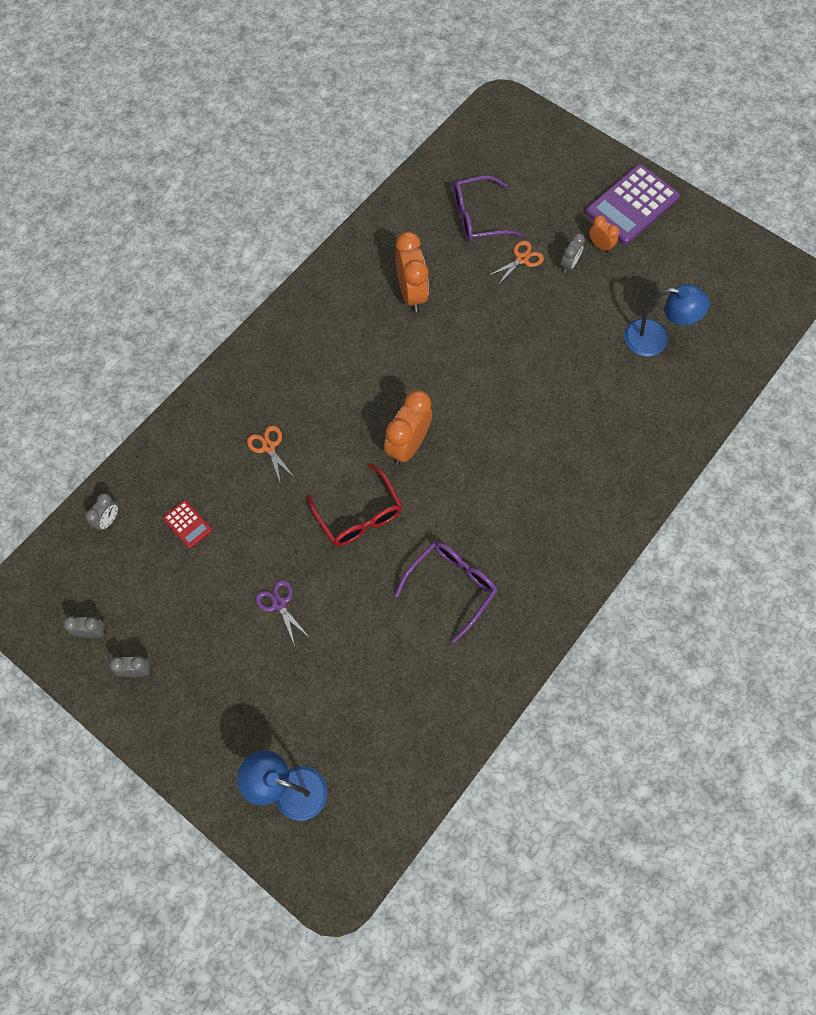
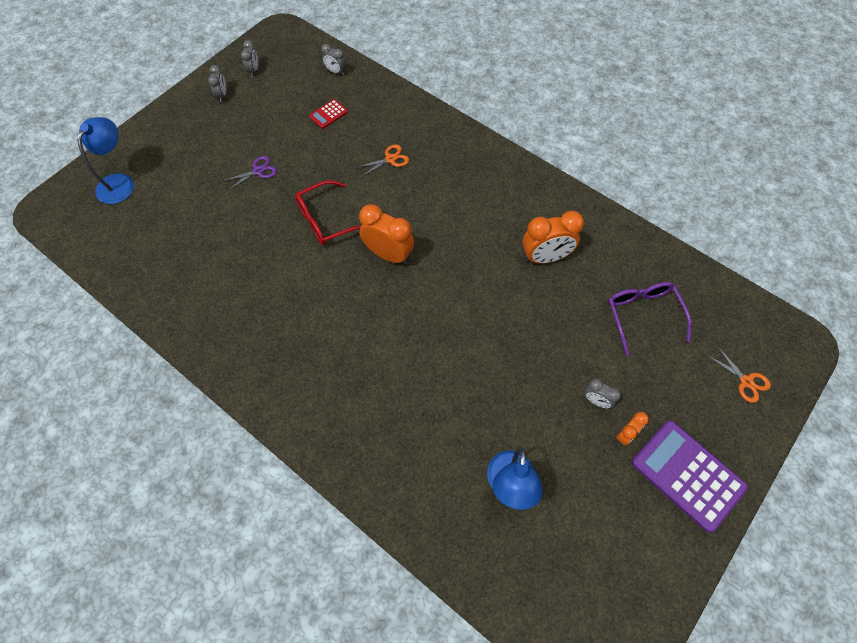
camera: 90 degrees right, 5 degrees down
purple glasses [395,542,497,643] -> none
orange scissors [488,241,544,285] -> orange scissors moved to [708,347,771,403]

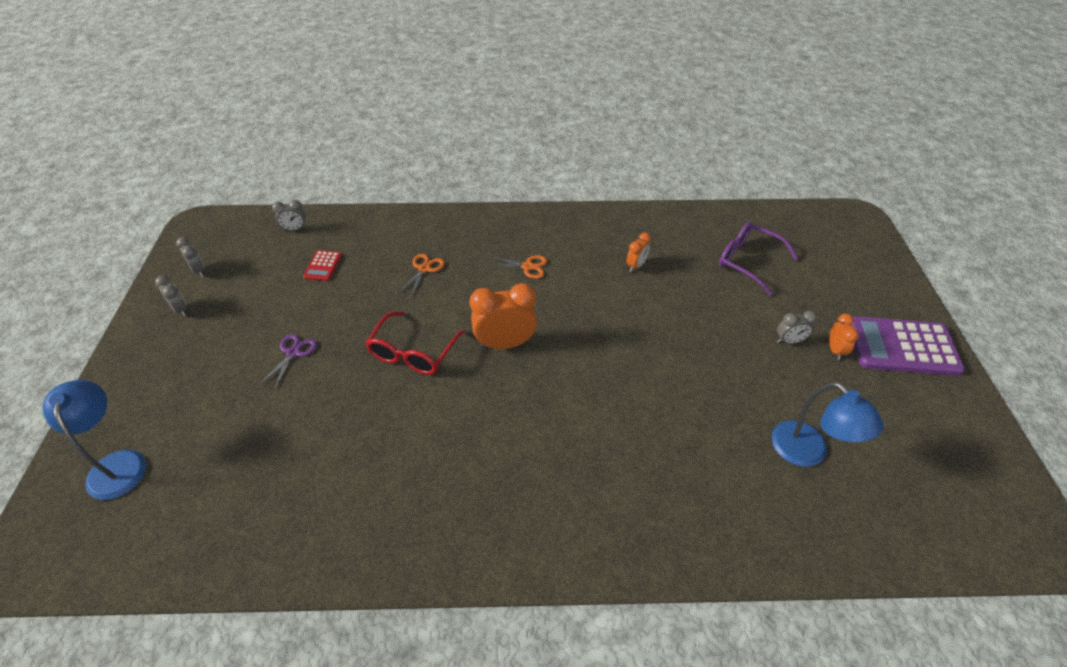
camera: 40 degrees left, 15 degrees down
orange clock [522,211,584,264] -> orange clock [626,232,651,272], size x0.53
orange scissors [708,347,771,403] -> orange scissors moved to [487,255,547,279]

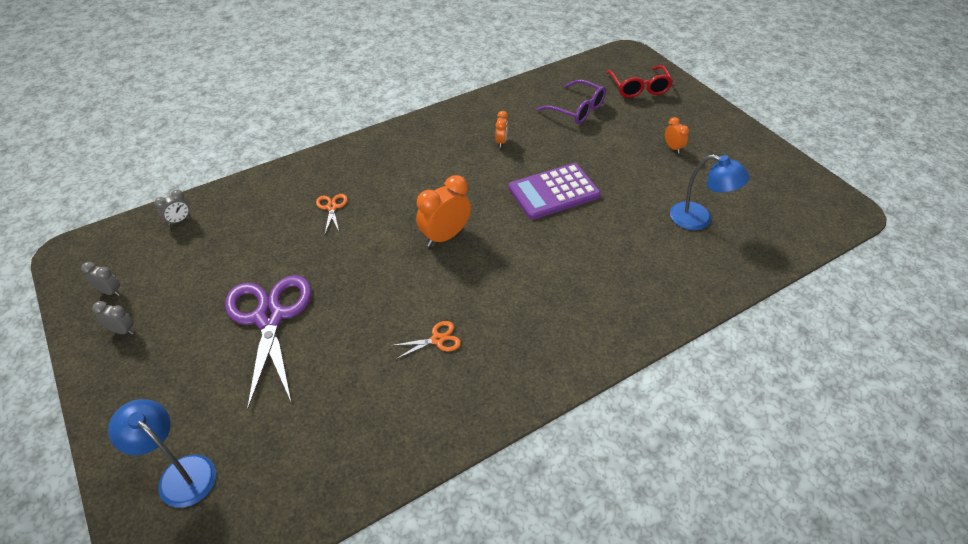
camera: 30 degrees left, 0 degrees up
purple scissors [259,334,317,390] -> purple scissors [225,275,312,411], size x2.37
red calculator [303,250,342,281] -> none
red glasses [365,311,465,375] -> red glasses moved to [606,65,673,98]
orange scissors [487,255,547,279] -> orange scissors moved to [391,321,461,359]
purple glasses [719,222,798,296] -> purple glasses turned 150 degrees counterclockwise [537,80,606,124]
grey clock [777,311,817,344] -> none
purple calculator [851,316,965,376] -> purple calculator moved to [508,163,601,219]

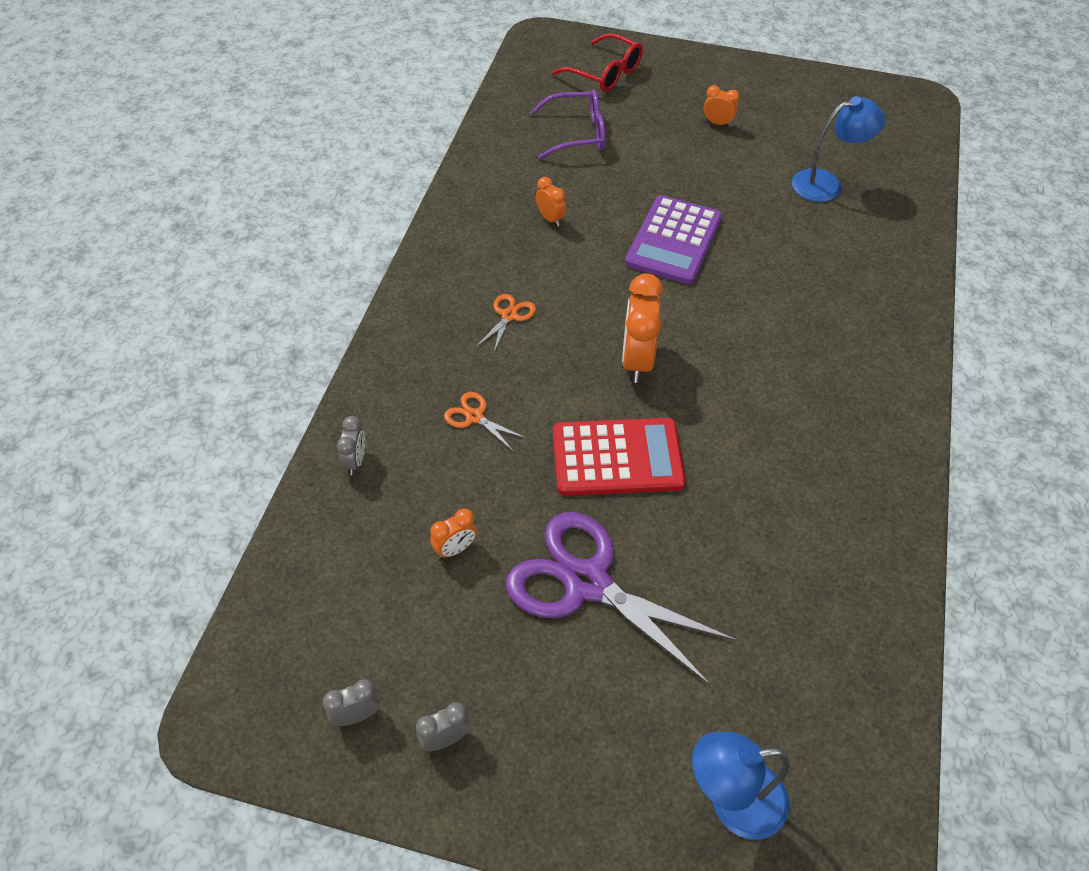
camera: 45 degrees left, 5 degrees up
grey clock [154,190,190,226] -> grey clock moved to [337,416,365,475]
orange scissors [391,321,461,359] -> orange scissors moved to [476,294,536,355]
none -> orange clock [430,508,477,559]
none -> red calculator [553,418,686,496]

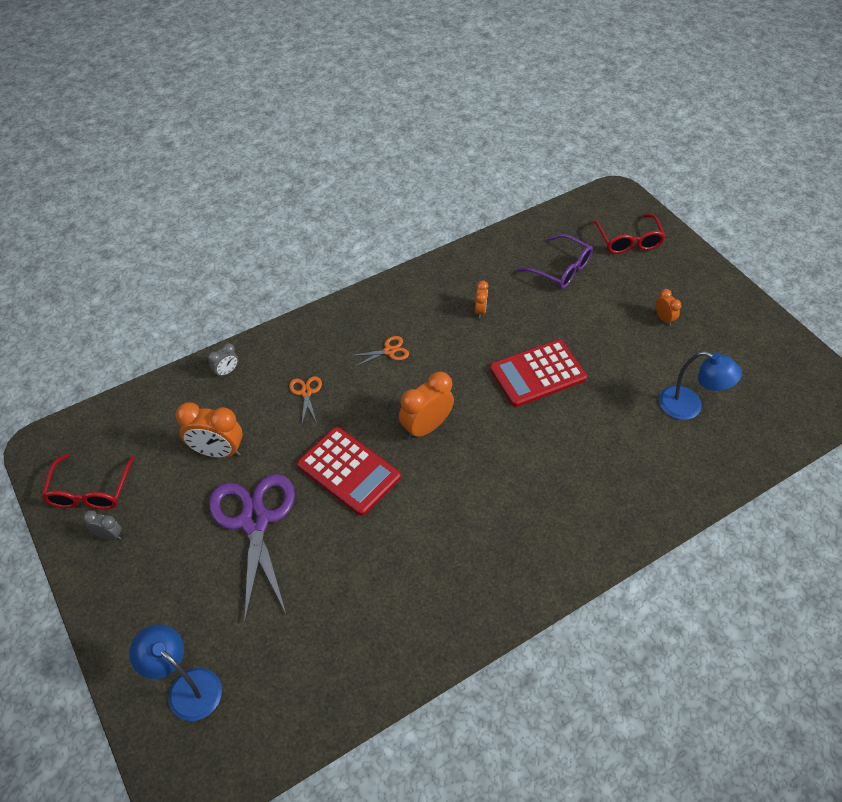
camera: 45 degrees right, 0 degrees up
grey clock [322,679,379,726] -> red glasses [41,454,135,510]
orange clock [430,508,477,559] -> orange clock [175,402,243,458], size x1.90
purple calculator [625,195,722,285] -> red calculator [490,339,587,407]

